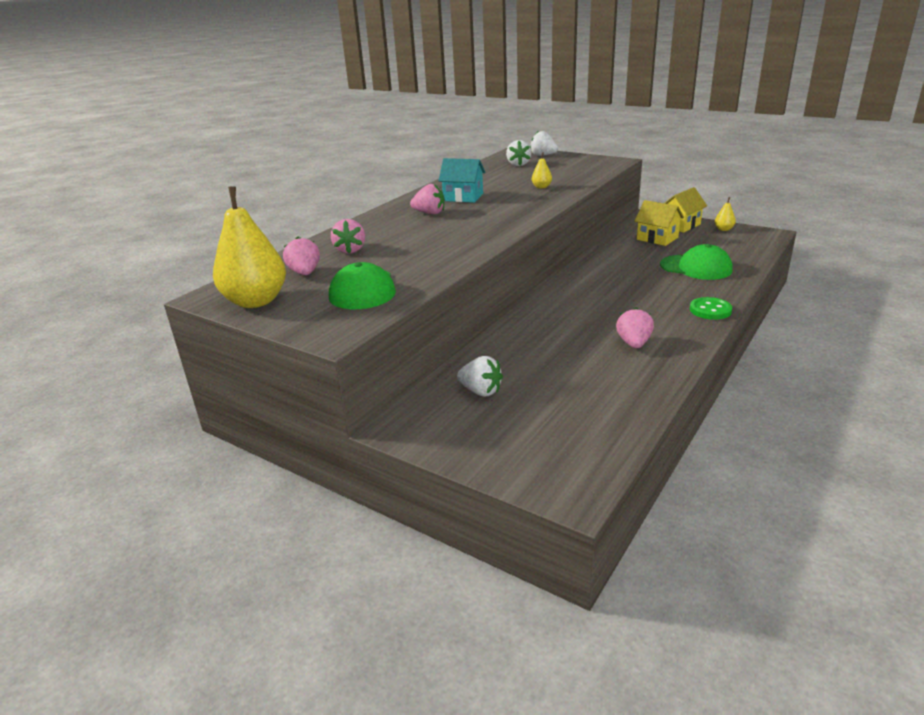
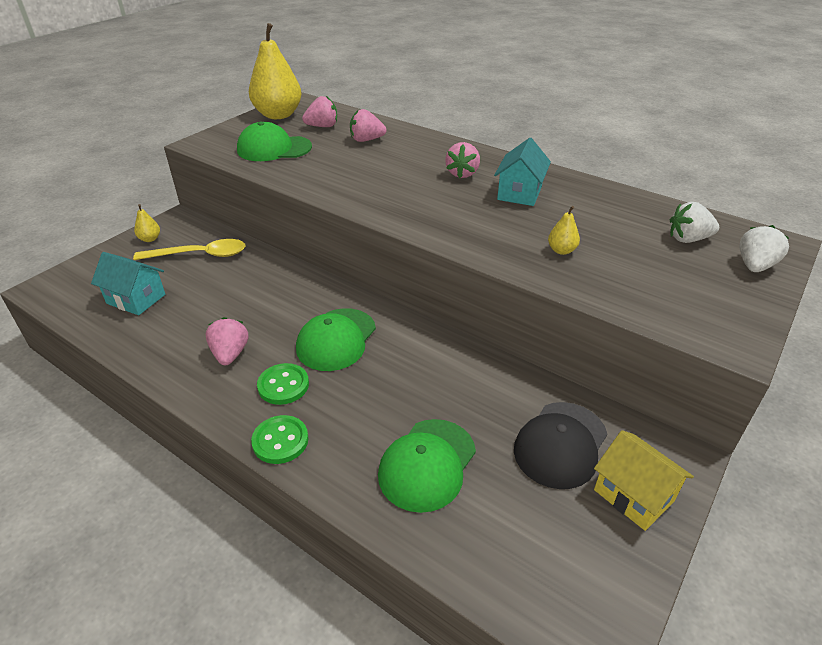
camera: 90 degrees right, 10 degrees up
white strawberry [457,356,503,396] -> yellow spoon [133,239,246,260]
pink strawberry [616,307,654,348] -> pink strawberry turned 105 degrees counterclockwise [206,317,248,365]
yellow house [635,200,684,246] -> black cap [514,402,607,489]
yellow pear [715,197,736,231] -> yellow pear moved to [134,204,160,242]
none -> turquoise house [91,252,165,315]
none -> green button [257,363,309,405]
none -> green cap [296,308,376,371]

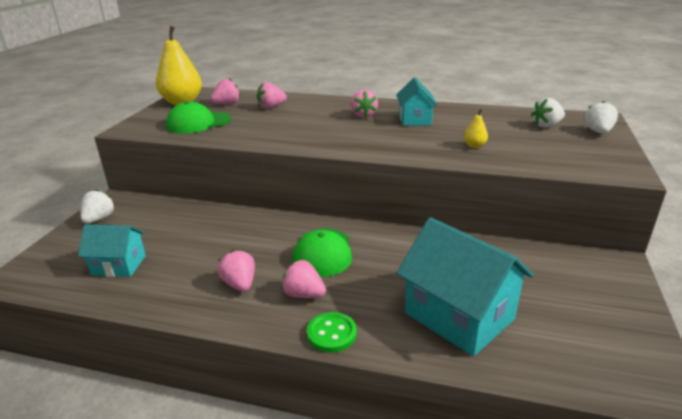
camera: 20 degrees left, 10 degrees down
yellow spoon [133,239,246,260] -> none
yellow pear [134,204,160,242] -> white strawberry [81,189,115,223]
green button [257,363,309,405] -> pink strawberry [281,259,326,298]
green cap [378,419,476,513] -> turquoise house [397,217,534,356]
black cap [514,402,607,489] -> none
yellow house [594,430,694,531] -> none

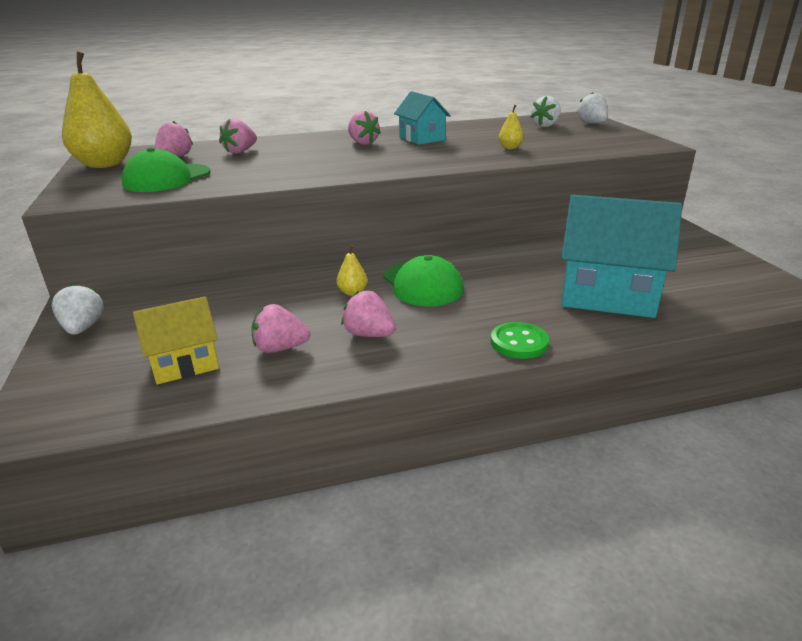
camera: 30 degrees left, 0 degrees up
turquoise house [78,225,146,277] -> yellow house [133,296,219,385]
pink strawberry [281,259,326,298] -> pink strawberry moved to [251,304,310,353]
none -> yellow pear [337,245,367,296]

